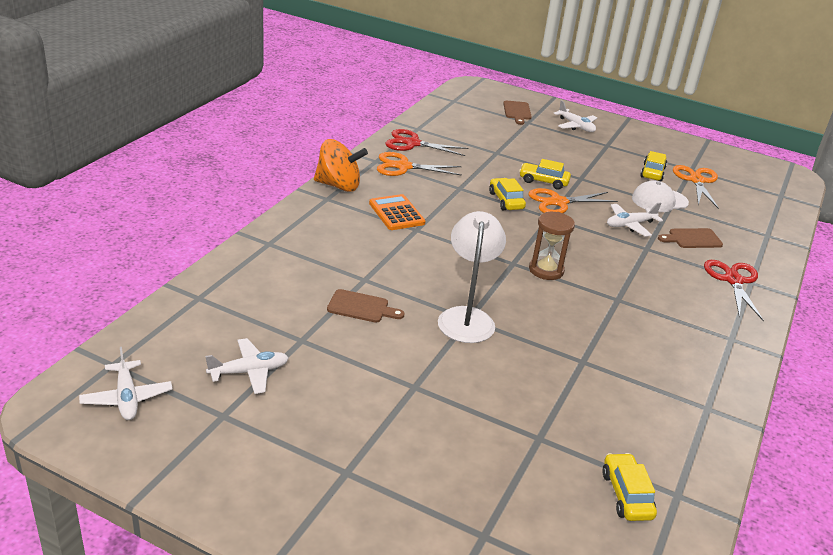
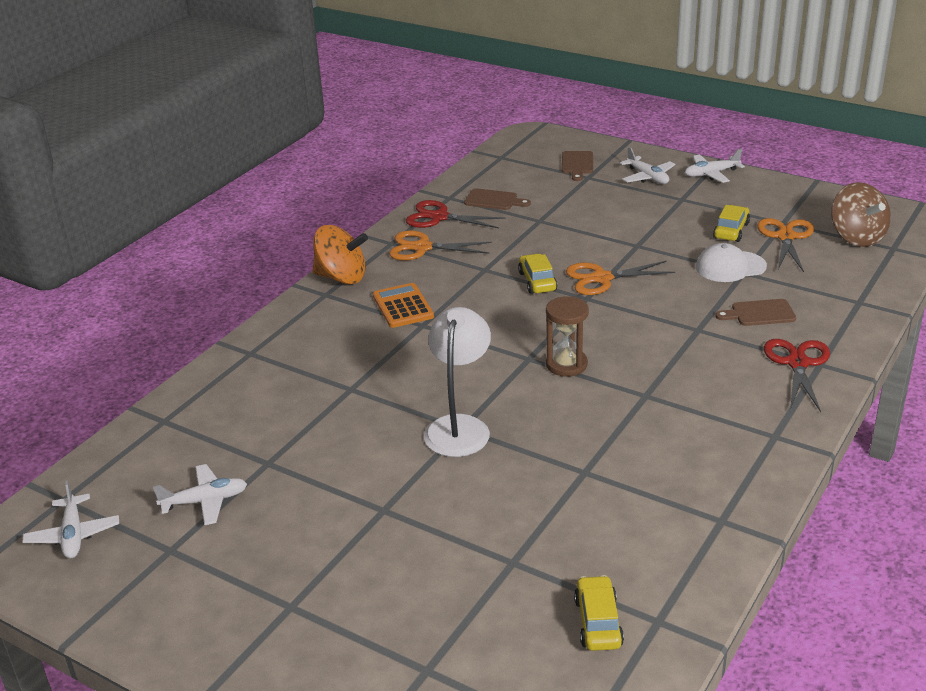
camera: 10 degrees right, 0 degrees up
brown cutting board [327,289,405,323] -> brown cutting board moved to [464,188,531,210]
yellow car [519,159,571,189] -> none
white plane [607,202,663,237] -> white plane moved to [685,149,745,183]
none -> brown spinning top [831,182,891,247]

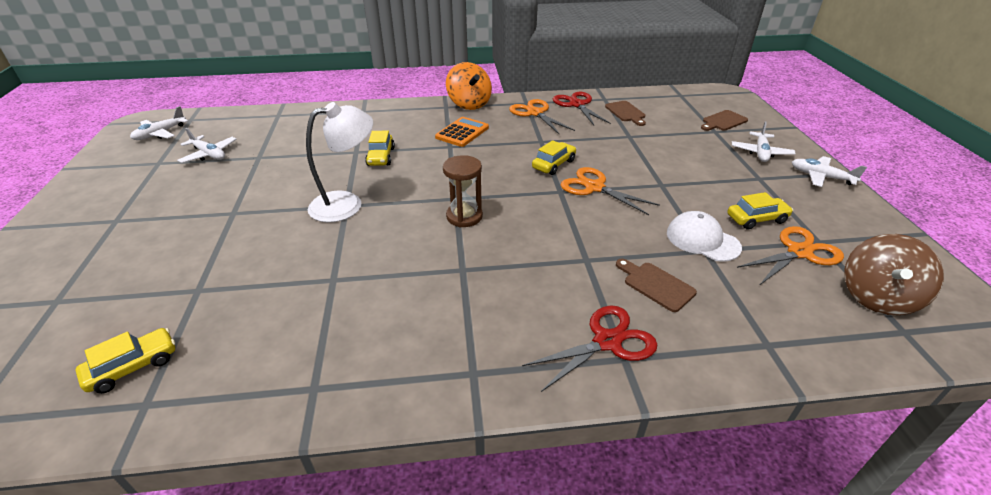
camera: 50 degrees right, 5 degrees up
none -> yellow car [365,131,395,166]

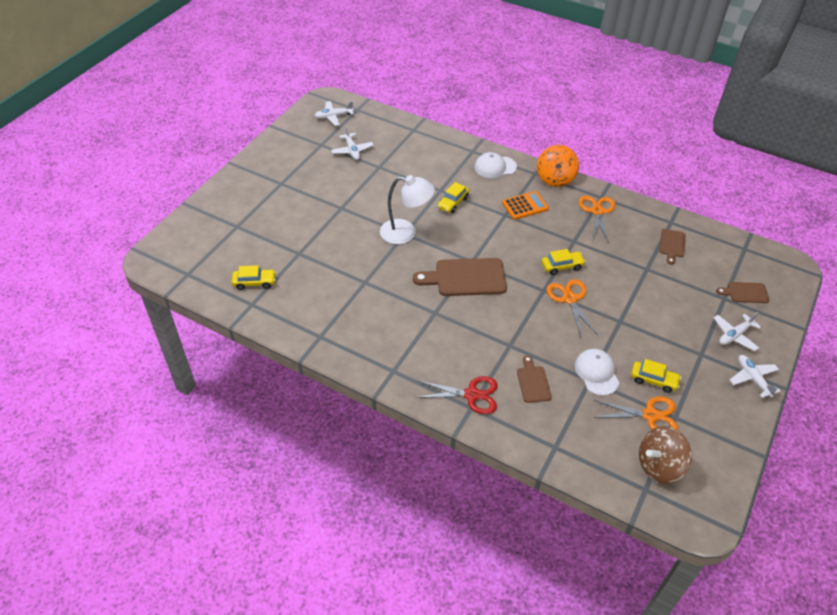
camera: 35 degrees right, 10 degrees up
brown hourglass [443,155,483,228] -> brown cutting board [413,258,507,296]
red scissors [553,92,611,125] -> none
none -> white cap [474,152,517,178]

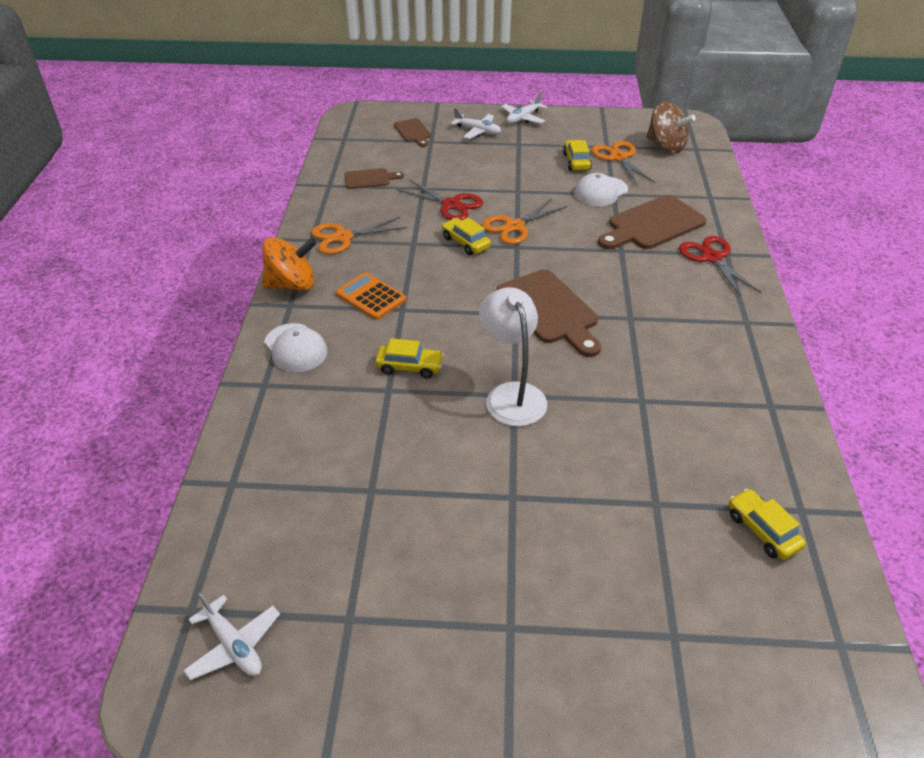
camera: 115 degrees left, 5 degrees down
white plane [331,126,374,160] -> none
brown cutting board [517,356,552,403] -> brown cutting board [598,195,707,249], size x1.85
none -> red scissors [397,179,483,220]

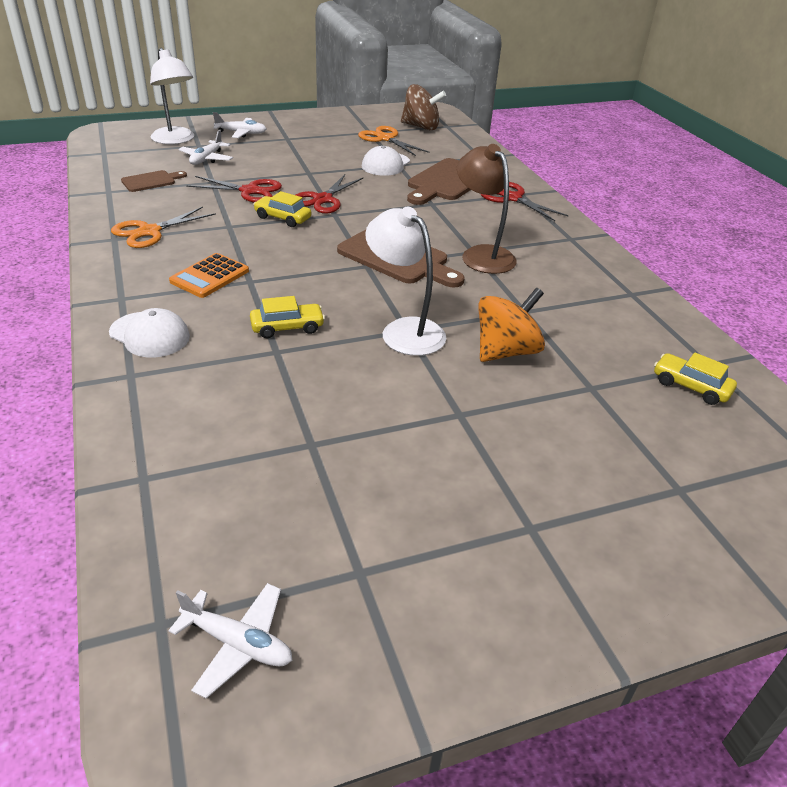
camera: 25 degrees left, 5 degrees down
orange spinning top [262,237,317,290] -> orange spinning top moved to [478,288,545,362]
orange calculator [336,272,406,320] -> orange calculator turned 75 degrees counterclockwise [169,253,249,298]
brown cutting board [394,118,431,147] -> white lamp [150,48,194,144]
orange scissors [482,199,567,244] -> red scissors [296,174,363,214]
white plane [501,92,547,124] -> white plane moved to [179,130,233,165]
yellow car [563,140,592,171] -> none
none -> brown lamp [457,144,517,274]

